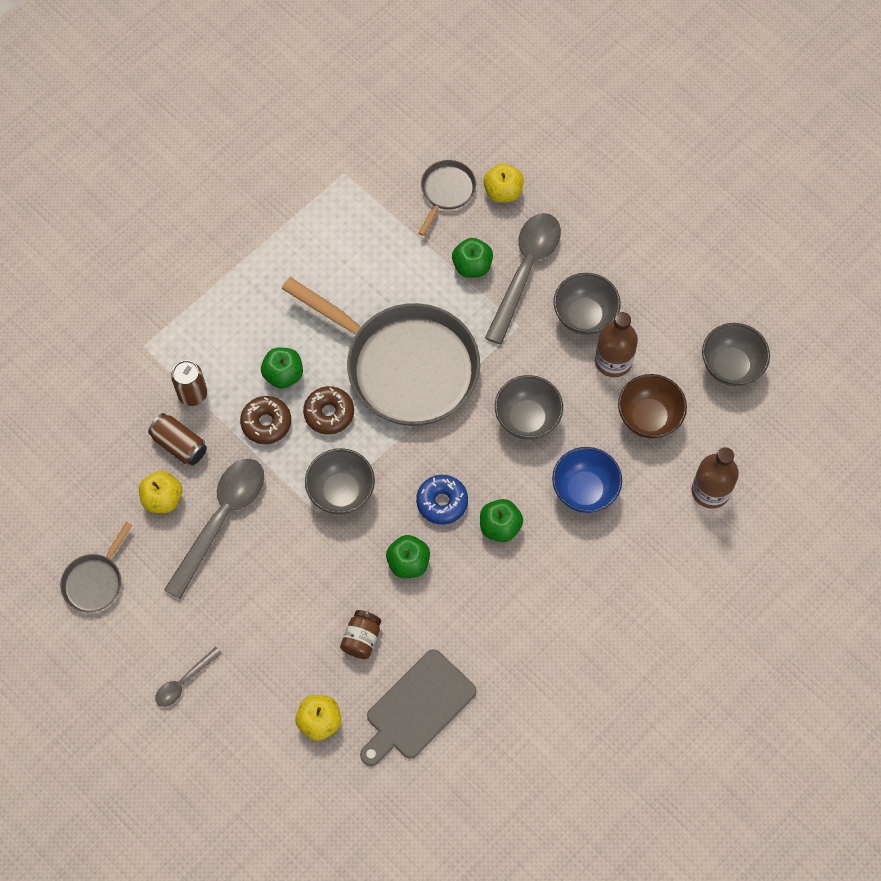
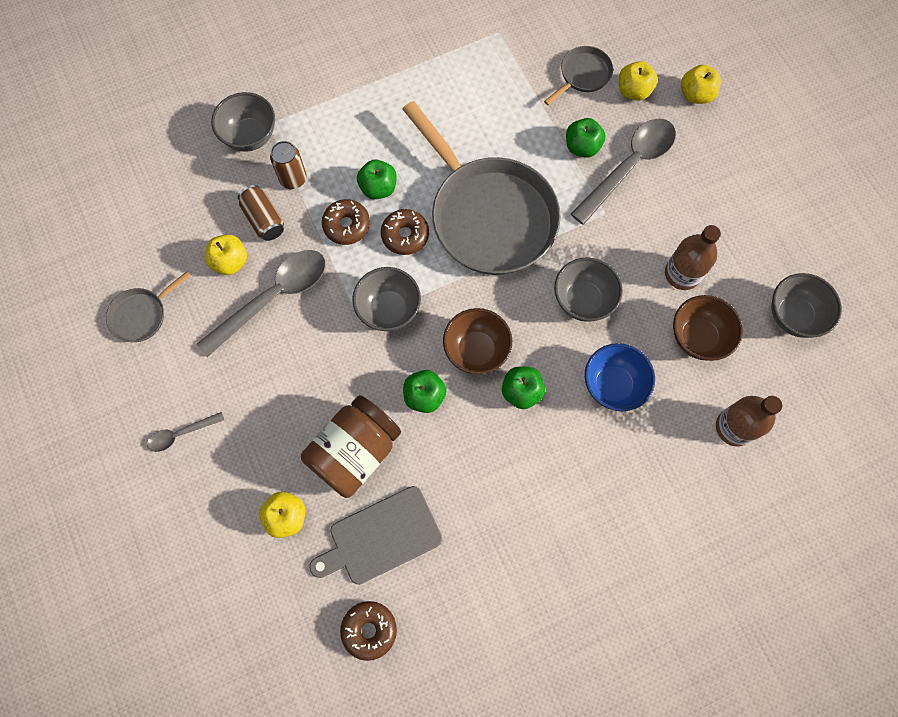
camera: 20 degrees right, 5 degrees up
brown jar [340,610,381,659] -> brown jar [301,395,401,498], size x2.06
blue donut [416,475,468,525] -> brown bowl [443,308,512,374]
grey bowl [554,273,621,335] -> grey bowl moved to [211,92,275,152]
none -> brown donut [340,601,397,661]
none -> yellow apple [681,65,721,104]

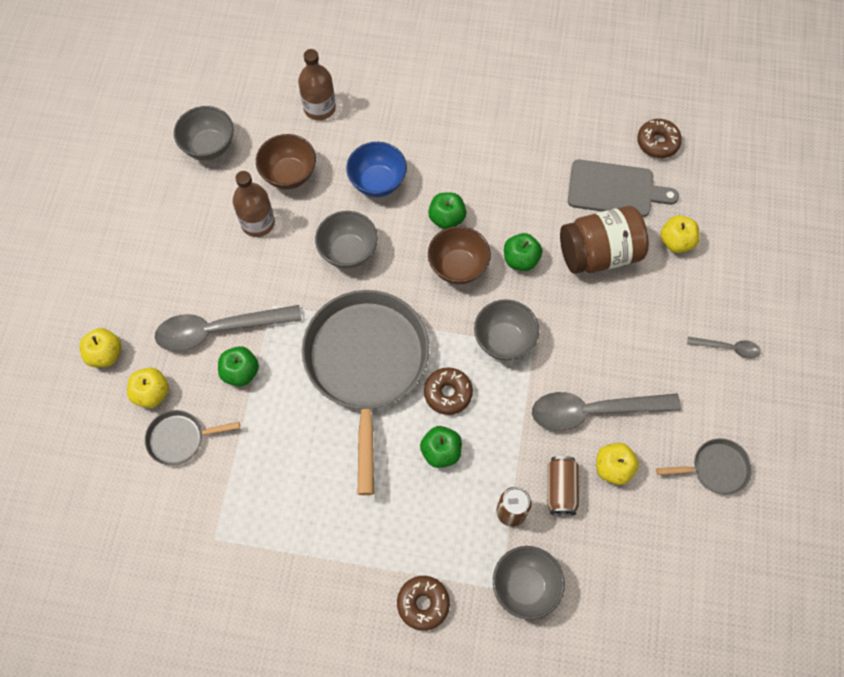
camera: 145 degrees left, 5 degrees down
brown donut [322,199,370,245] -> brown donut moved to [397,576,450,631]

